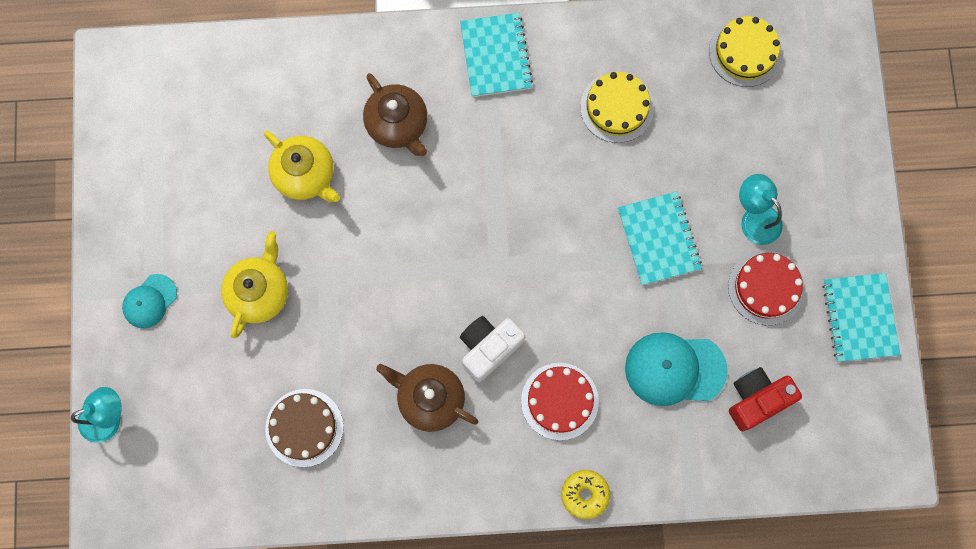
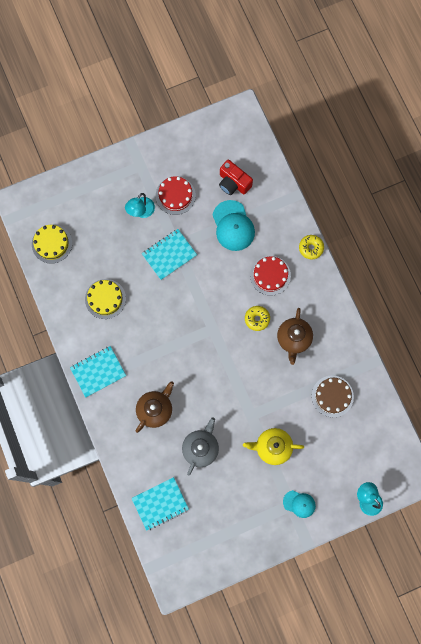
camera: 110 degrees left, 0 degrees up
yellow teapot [264,131,340,202] -> grey teapot [182,417,219,476]
white camera [460,316,525,382] -> yellow donut [245,306,270,331]
turquoise notebook [822,273,901,362] -> turquoise notebook moved to [131,477,189,531]

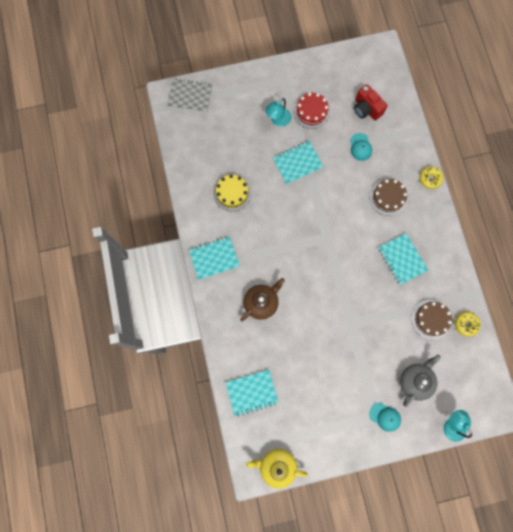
camera: 10 degrees right, 0 degrees up
yellow cake [32,224,72,264] -> none
grey teapot [182,417,219,476] -> grey teapot moved to [400,354,441,407]
turquoise cap [213,200,255,251] -> turquoise cap [350,133,372,161], size x0.59
yellow teapot [243,428,304,465] -> yellow teapot moved to [246,449,308,489]
yellow donut [245,306,270,331] -> yellow donut moved to [455,312,481,337]
red cake [250,256,291,296] -> brown cake [369,179,408,216]
brown teapot [277,308,313,365] -> turquoise notebook [378,233,428,285]
none -> grey notebook [167,79,212,113]

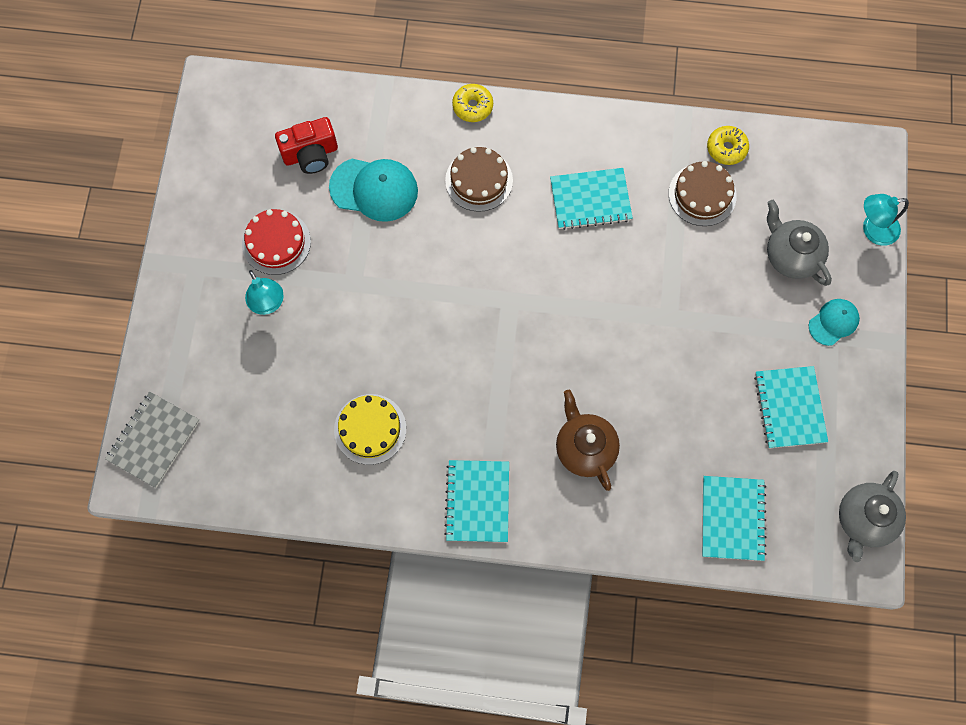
camera: 70 degrees left, 5 degrees down
yellow teapot [246,449,308,489] -> grey teapot [839,471,906,562]
turquoise notebook [273,141,323,185] -> turquoise notebook moved to [754,366,828,448]
turquoise cap [350,133,372,161] -> turquoise cap [329,159,418,222], size x1.70

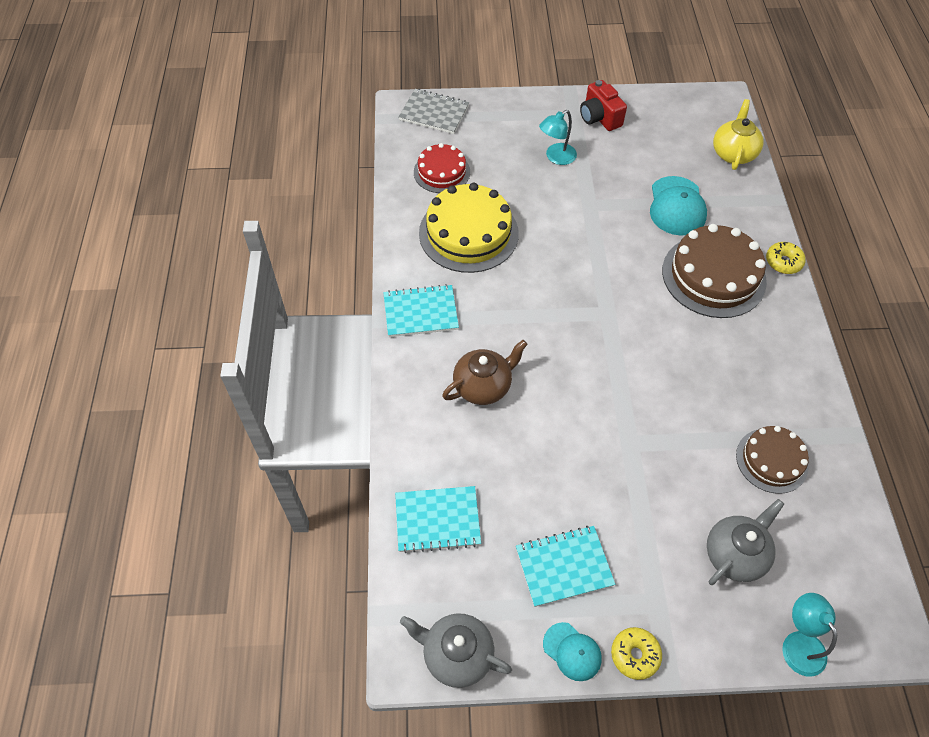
camera: 80 degrees right, 15 degrees down
red cake [242,209,311,275] -> red cake moved to [414,143,470,193]
red camera [275,117,338,174] -> red camera moved to [580,80,627,131]
yellow cake [334,394,406,465] -> yellow cake [419,183,519,273], size x1.67
brown cake [445,147,513,212] -> brown cake [662,224,767,318], size x1.67
turquoise notebook [550,168,633,230] -> none
yellow donut [707,126,749,165] -> yellow donut moved to [611,627,662,680]
turquoise cap [809,299,860,346] -> turquoise cap moved to [543,622,602,681]
none -> yellow teapot [713,99,764,170]

